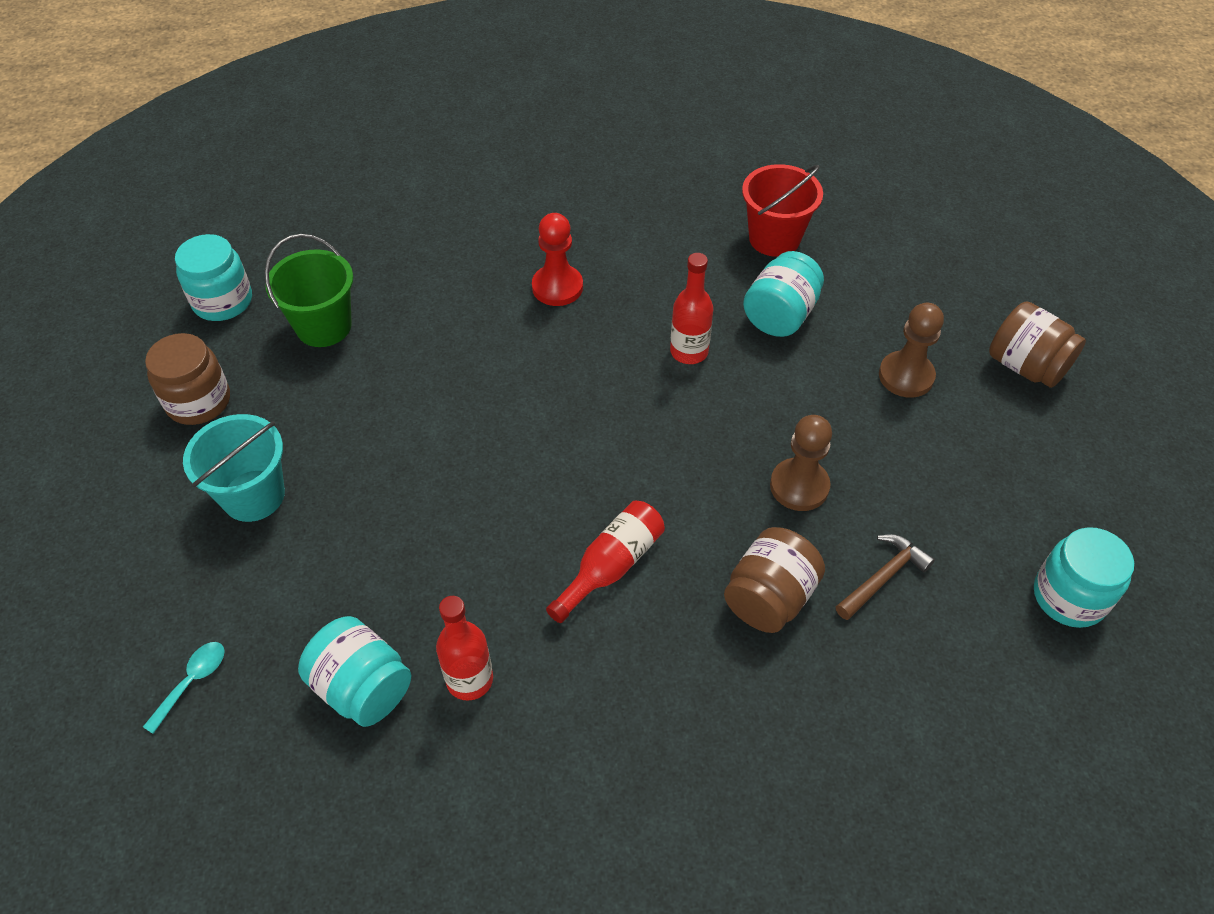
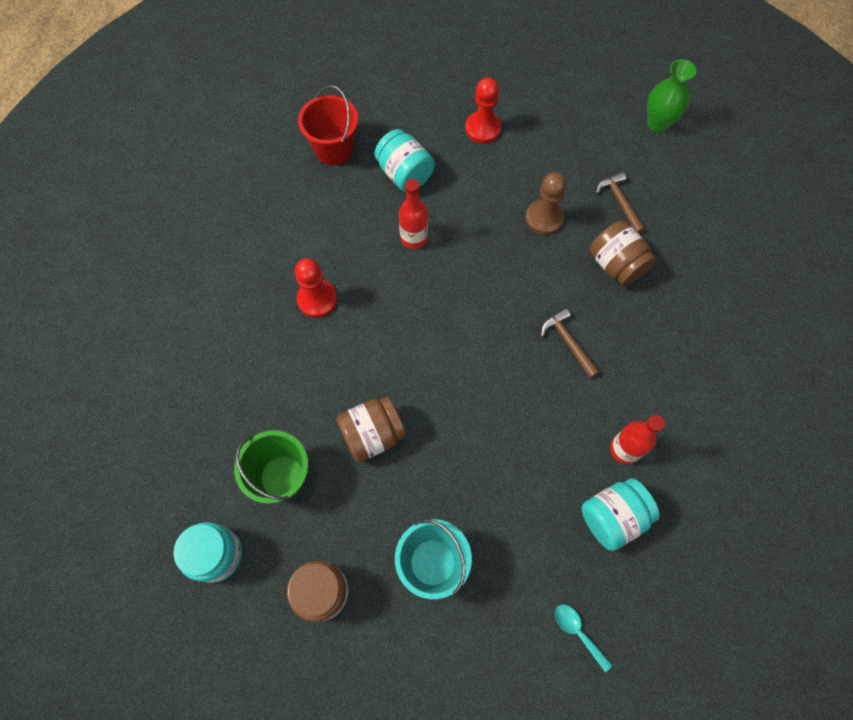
camera: 70 degrees left, 15 degrees up
red bottle [546,501,665,623] -> brown hammer [541,308,600,378]
brown pawn [879,303,944,398] -> red pawn [465,77,502,144]
brown jar [989,301,1086,388] -> brown jar moved to [336,396,406,462]
turquoise jar [1034,527,1134,628] -> green vase [647,59,696,132]

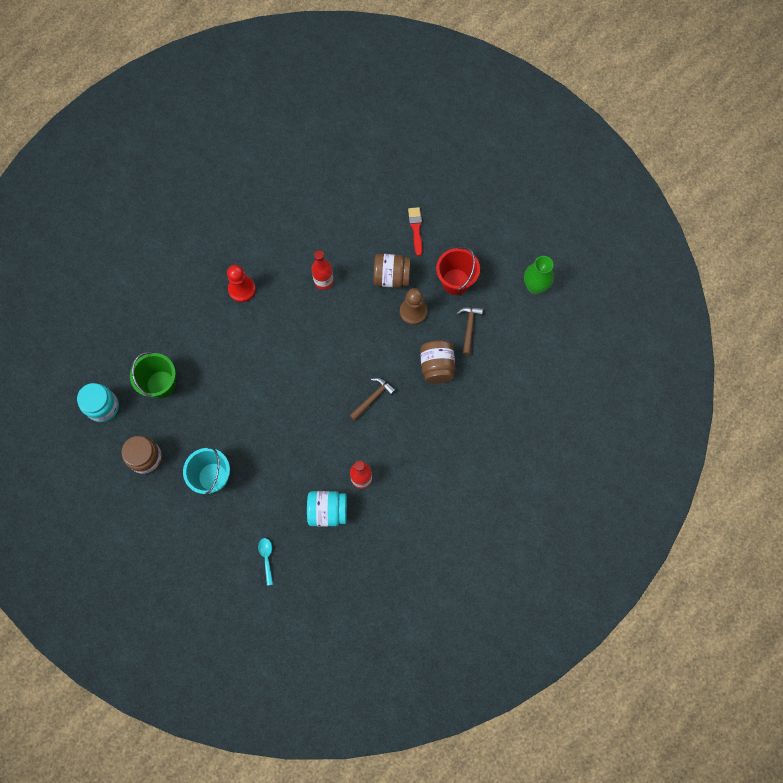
camera: 30 degrees right, 5 degrees up
red bucket [298,85,358,165] -> red bucket moved to [436,246,480,295]
brown jar [336,396,406,462] -> brown jar moved to [373,254,411,288]
turquoise jar [374,129,435,192] -> none
red pawn [465,77,502,144] -> red brush [408,207,422,256]
brown hammer [541,308,600,378] -> brown hammer turned 45 degrees clockwise [349,377,396,421]

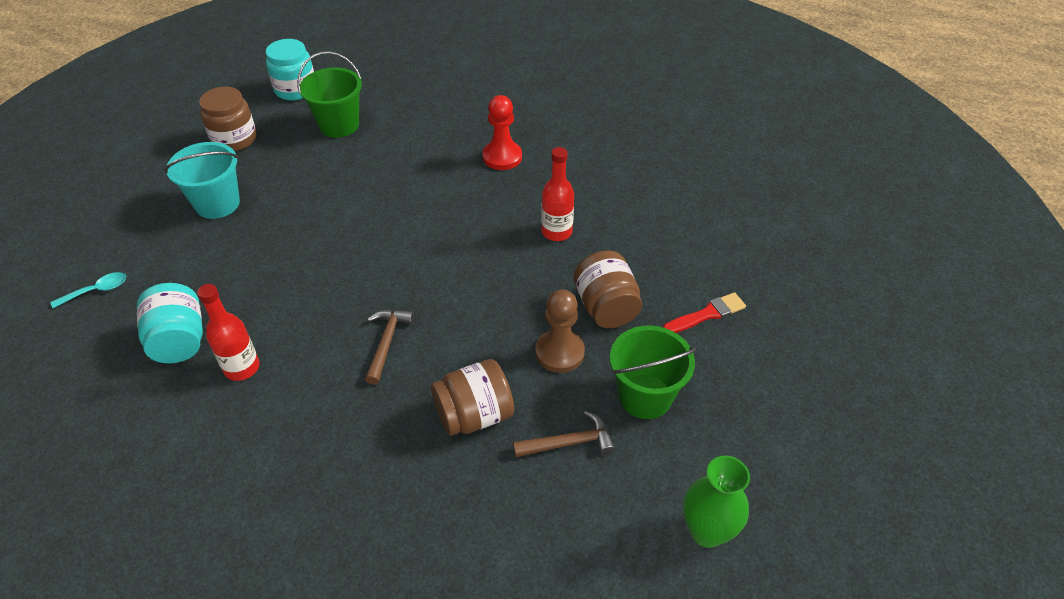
camera: 70 degrees right, 25 degrees down
brown hammer [349,377,396,421] -> brown hammer turned 105 degrees counterclockwise [365,309,414,385]
red bucket [436,246,480,295] -> green bucket [610,325,696,419]

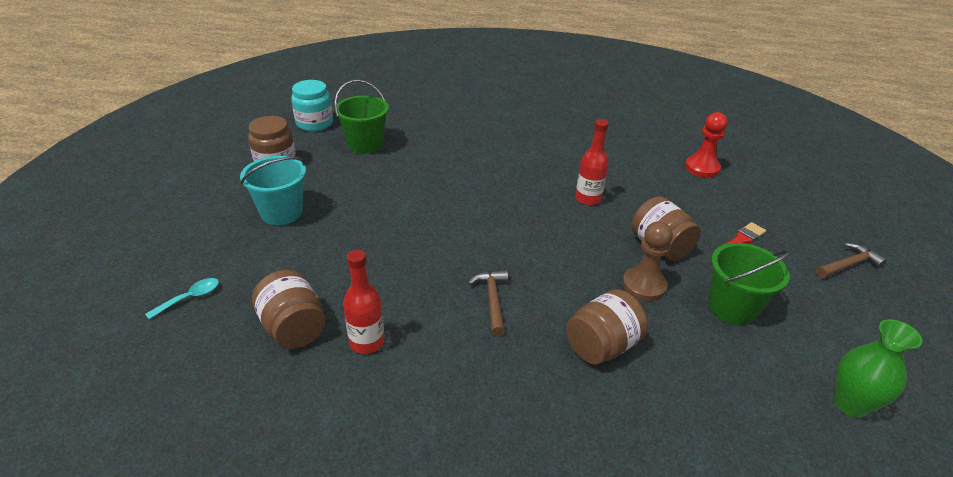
camera: 15 degrees left, 10 degrees down
turquoise jar [137,283,203,363] -> brown jar [252,270,325,349]
red pawn [483,95,522,170] -> red pawn moved to [685,112,728,178]
brown hammer [513,411,615,457] -> brown hammer moved to [816,243,887,278]

